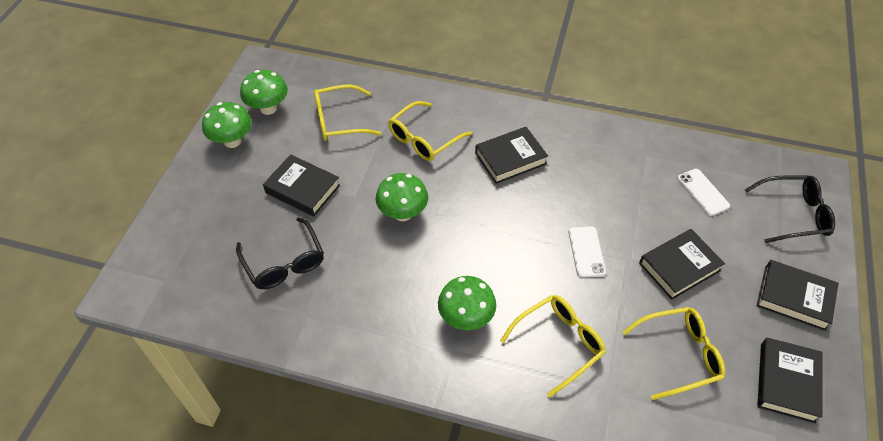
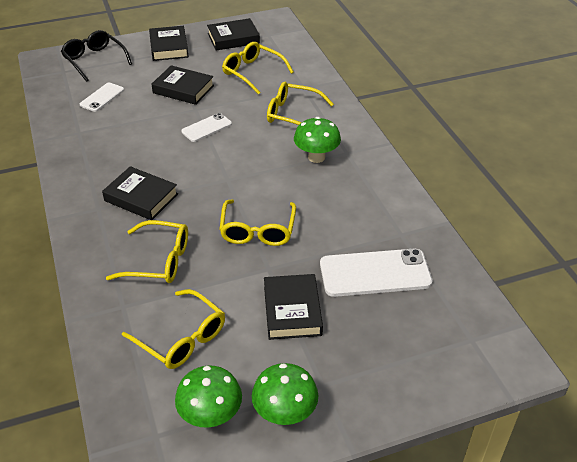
camera: 125 degrees left, 10 degrees down
black glasses [236,217,324,289] -> white phone [320,249,433,297]
green mushroom [376,173,428,221] -> yellow glasses [219,199,296,246]

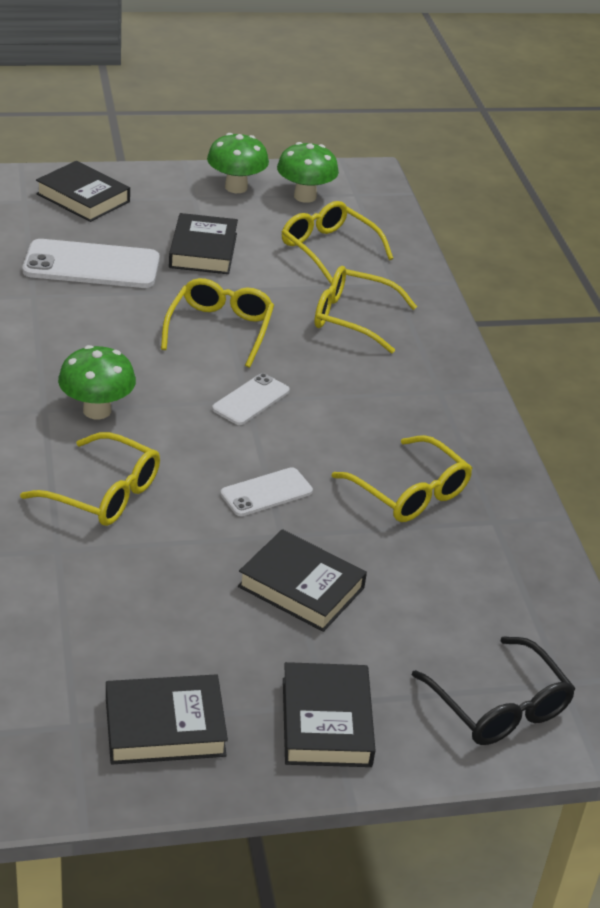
camera: 175 degrees left, 5 degrees down
white phone [80,83,124,112] -> white phone moved to [212,373,290,425]
black book [102,166,178,220] -> black book moved to [36,161,130,222]
yellow glasses [222,42,294,95] -> yellow glasses moved to [332,435,472,522]

